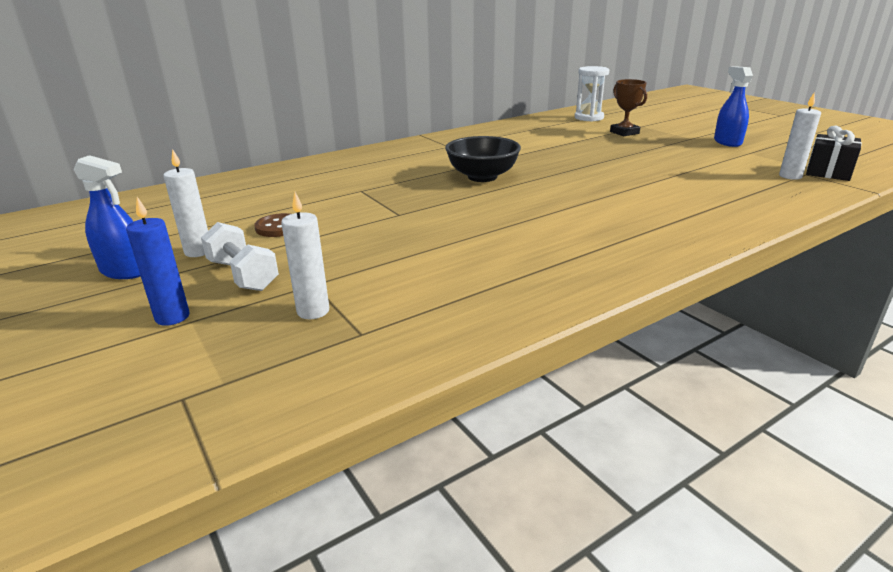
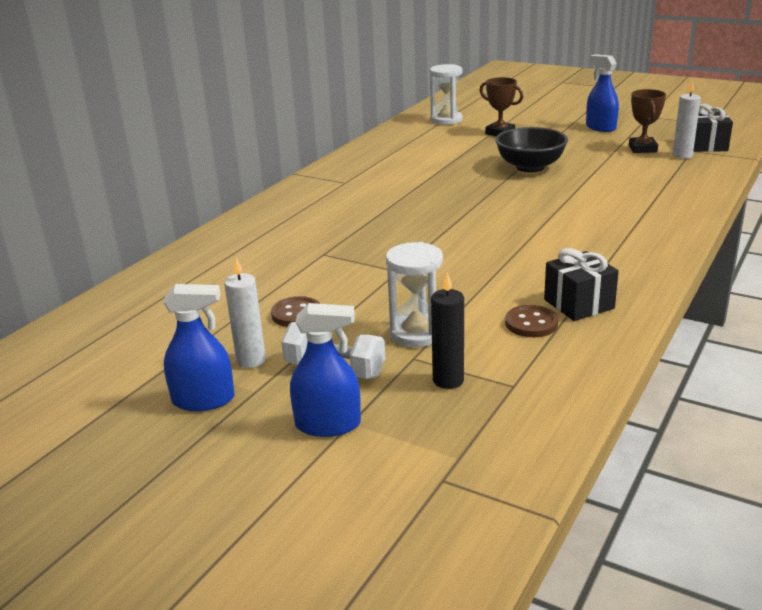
camera: 25 degrees left, 0 degrees up
blue candle [126,197,190,326] -> blue spray bottle [290,303,361,437]
white candle [281,192,329,319] -> black candle [431,272,464,389]
black bowl [445,136,521,182] -> black bowl moved to [495,127,568,173]
none -> white hourglass [386,242,443,347]
none -> brown button [505,305,558,337]
none -> black gift [544,248,619,321]
none -> brown trophy [629,89,666,153]

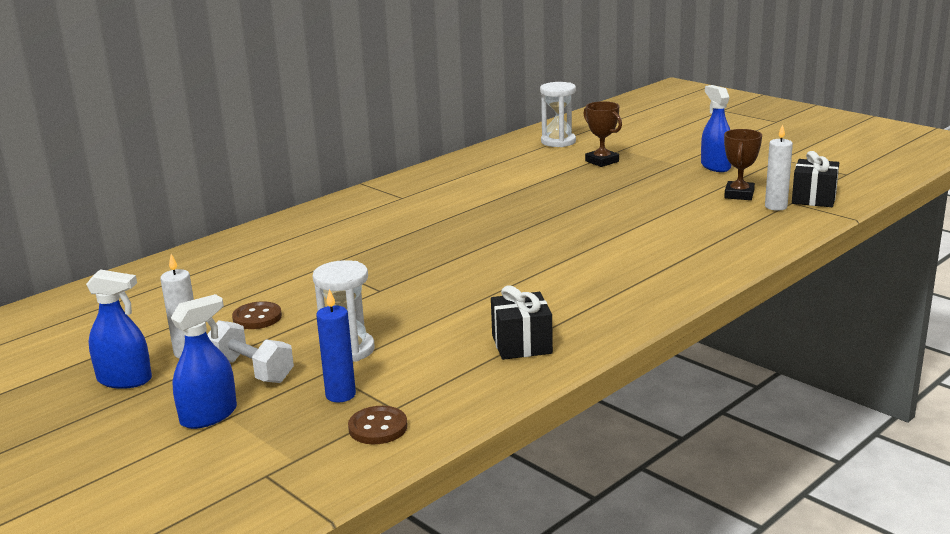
camera: 15 degrees right, 5 degrees down
blue spray bottle [290,303,361,437] -> blue spray bottle turned 60 degrees counterclockwise [171,294,237,429]
black candle [431,272,464,389] -> blue candle [316,289,356,403]
black bowl [495,127,568,173] -> none
brown button [505,305,558,337] -> brown button moved to [348,406,407,444]

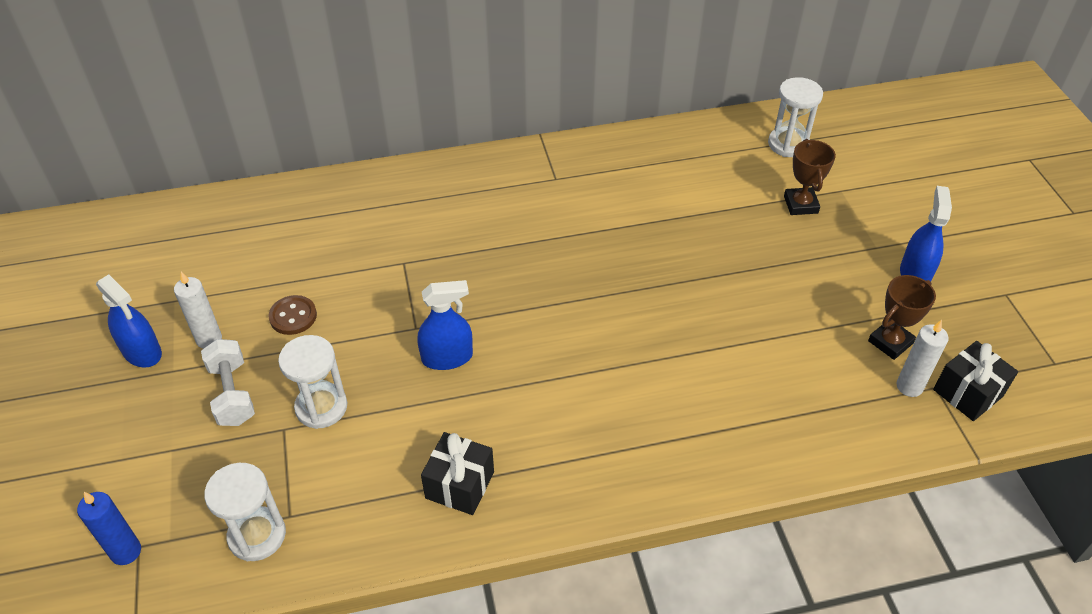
camera: 30 degrees right, 25 degrees up
blue spray bottle [171,294,237,429] -> blue spray bottle moved to [417,280,473,370]
blue candle [316,289,356,403] -> blue candle moved to [77,492,141,565]
brown button [348,406,407,444] -> white hourglass [204,463,286,561]

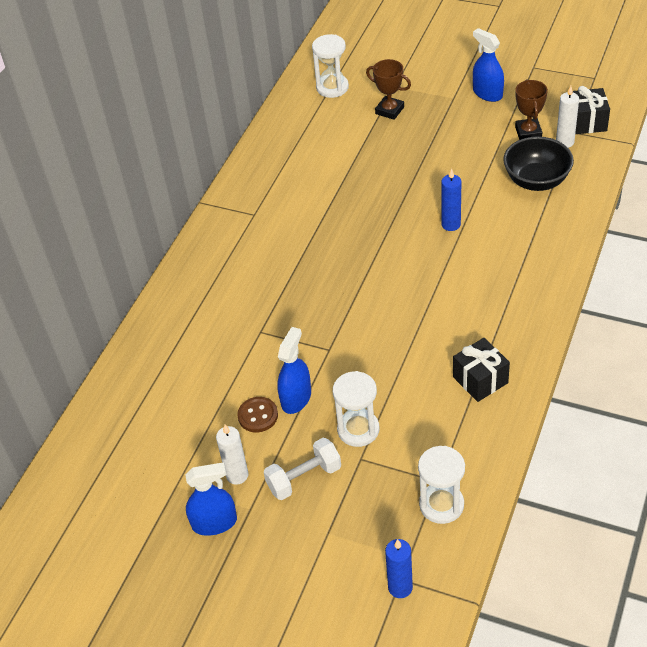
camera: 50 degrees left, 0 degrees up
white dumbbell [201,339,255,426] -> white dumbbell turned 45 degrees counterclockwise [264,438,341,500]
blue spray bottle [417,280,473,370] -> blue spray bottle moved to [277,327,311,414]
none -> blue candle [441,168,461,231]
none -> black bowl [503,136,574,191]

